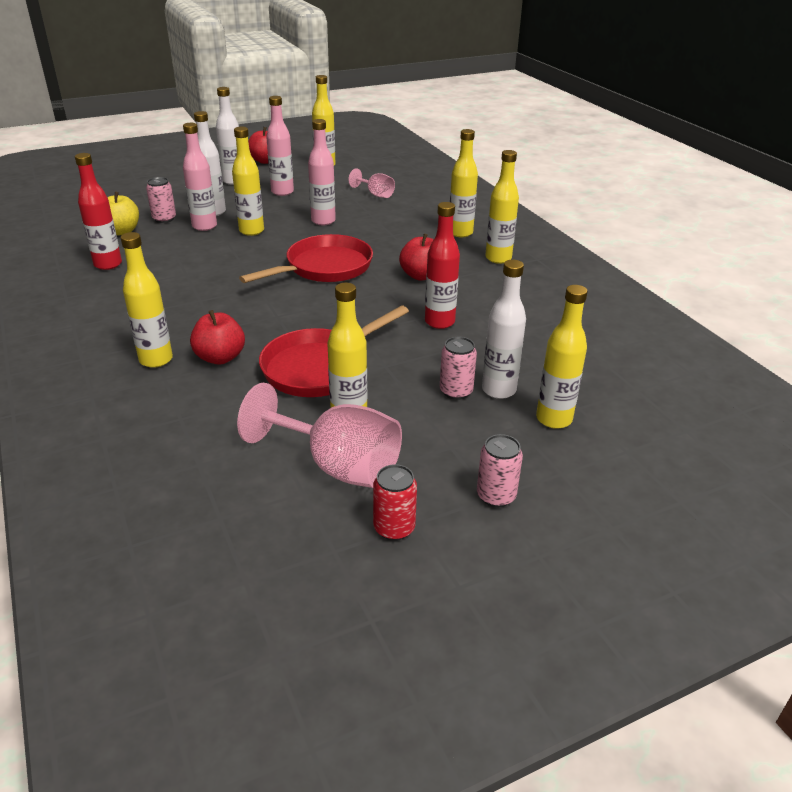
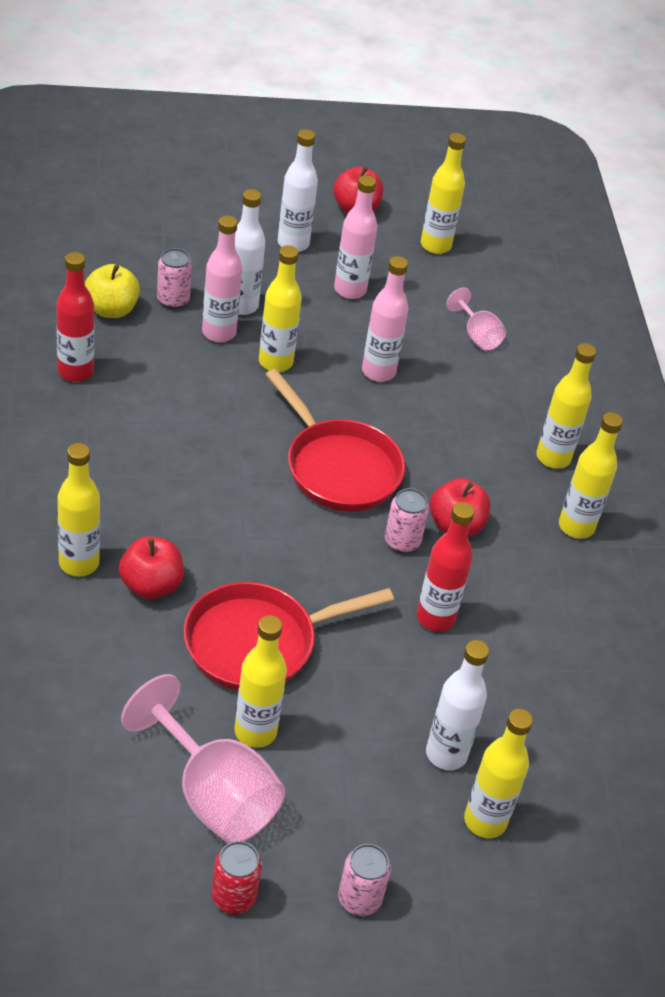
camera: 15 degrees right, 10 degrees up
red pan [239,234,373,283] -> red pan turned 75 degrees clockwise [265,369,405,511]
pink can [440,337,477,400] -> pink can moved to [385,488,429,553]

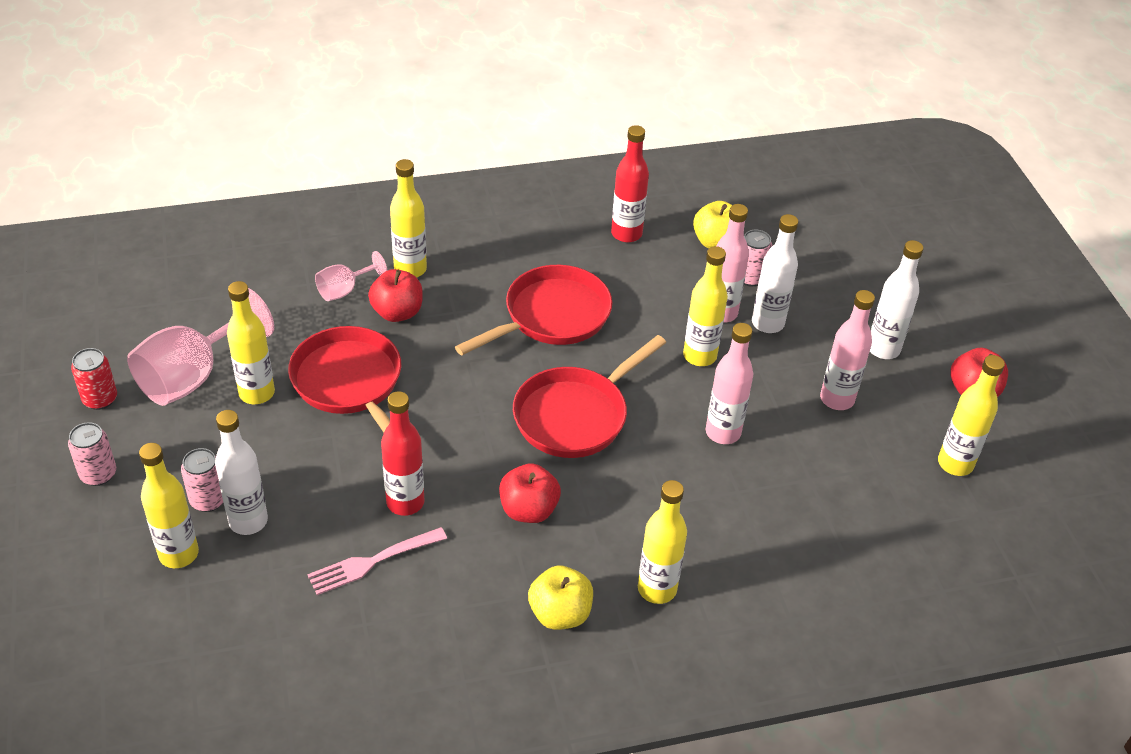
camera: 85 degrees right, 0 degrees up
pink can [385,488,429,553] -> pink can moved to [181,448,223,512]
pink goblet [446,288,506,351] -> pink goblet moved to [315,251,387,301]
yellow bottle [559,412,623,539] -> yellow apple [528,565,593,630]
none -> pink fork [307,527,447,595]
none -> red pan [455,265,613,355]

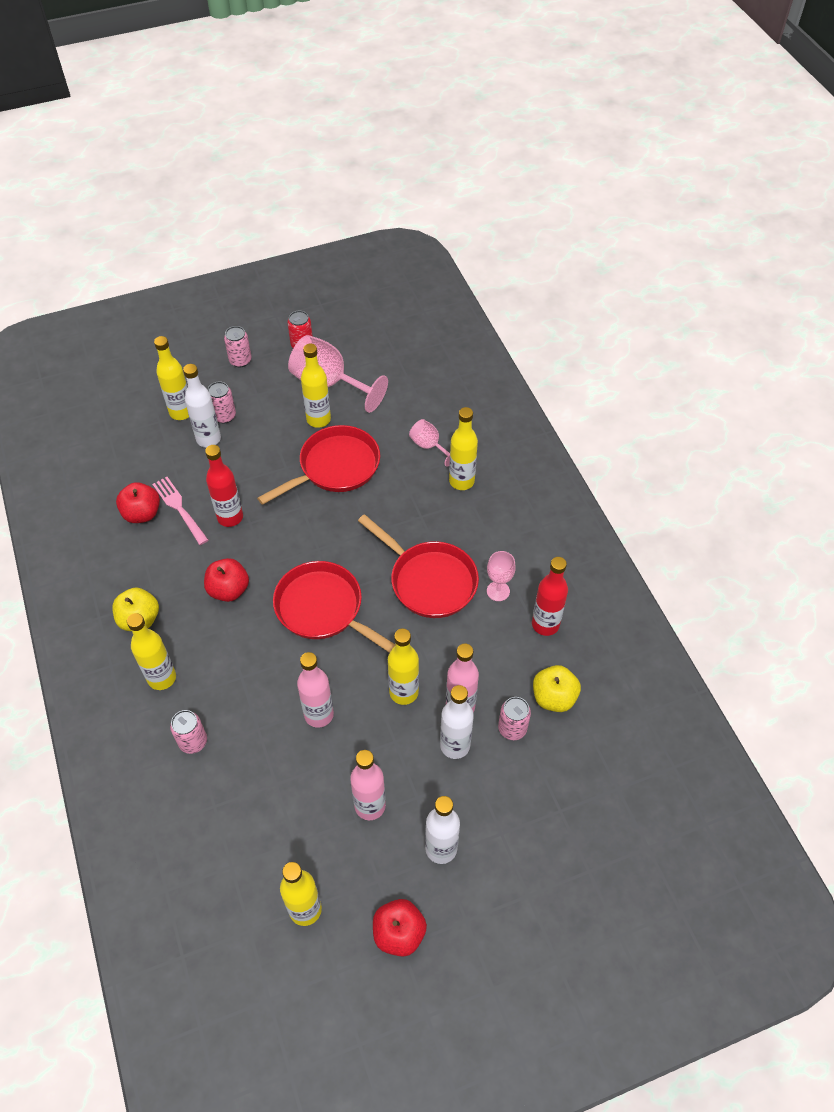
camera: 85 degrees right, 10 degrees up
red apple [368,269,423,322] -> red apple moved to [116,482,160,523]
none -> pink can [170,710,207,754]
none -> pink goblet [487,551,516,601]

